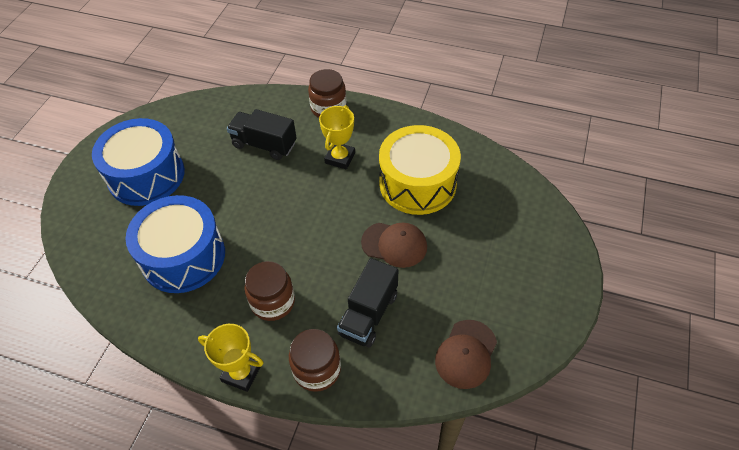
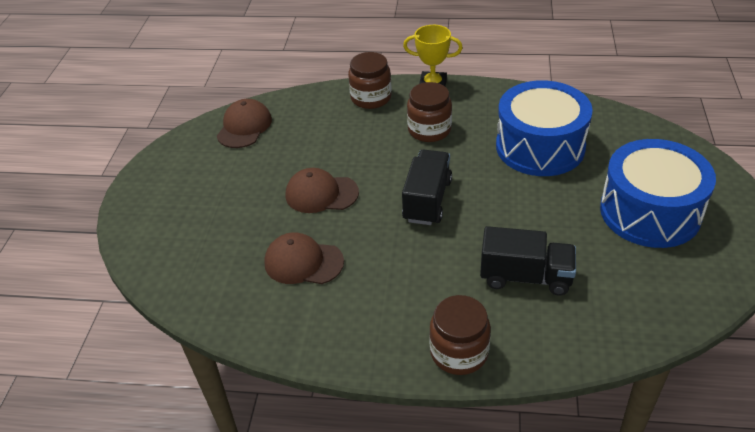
camera: 170 degrees right, 10 degrees down
yellow trophy [319,105,355,169] -> none
black truck [337,258,398,347] -> black truck moved to [402,150,452,225]
yellow drum [379,125,461,215] -> brown cap [264,232,344,284]

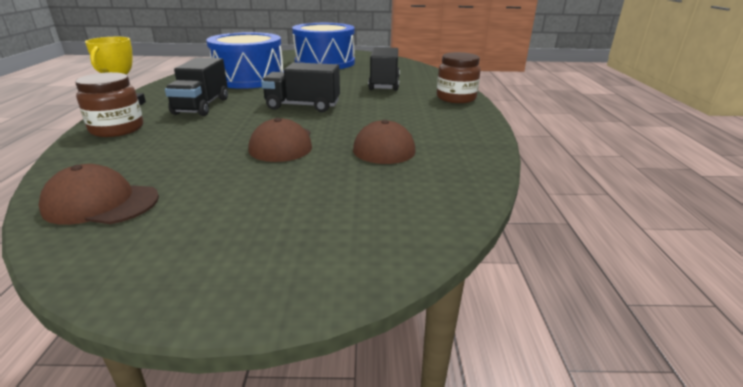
camera: 100 degrees left, 15 degrees down
brown jar [407,82,452,142] -> black truck [165,57,228,116]

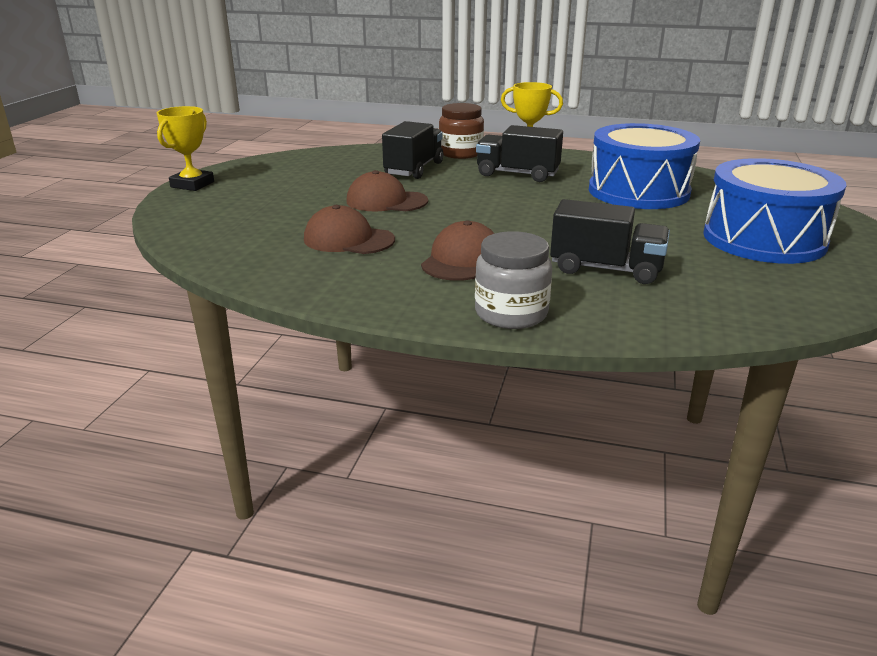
camera: 105 degrees right, 0 degrees up
brown cap [39,164,159,225] -> brown cap moved to [421,220,494,281]
black truck [261,62,340,112] -> black truck moved to [382,121,443,179]
brown jar [437,52,481,103] -> grey jar [475,231,552,329]
none -> yellow trophy [157,106,214,191]

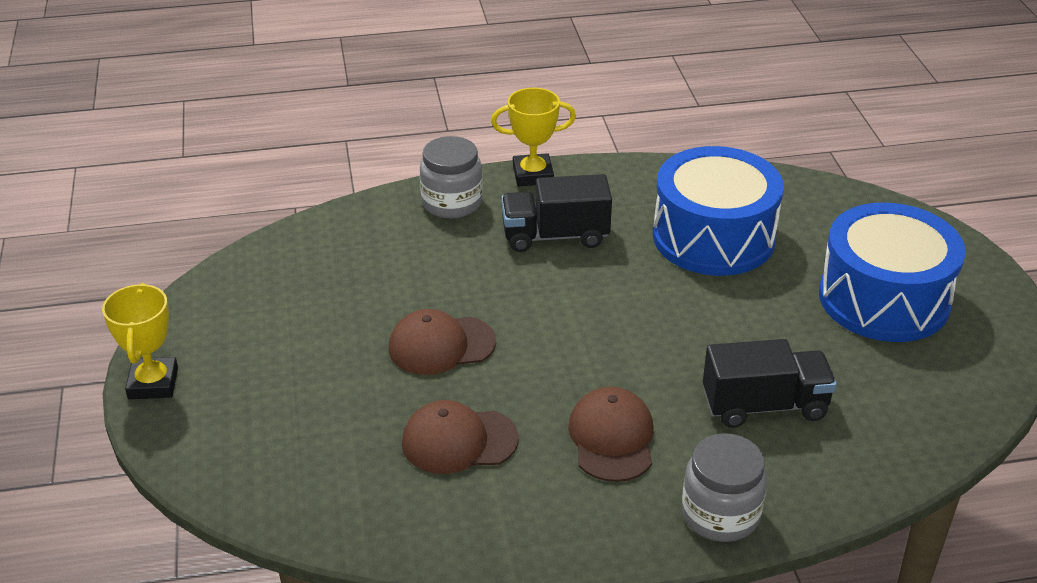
camera: 25 degrees left, 10 degrees up
black truck [382,121,443,179] -> none
brown jar [439,103,484,159] -> grey jar [420,136,483,219]

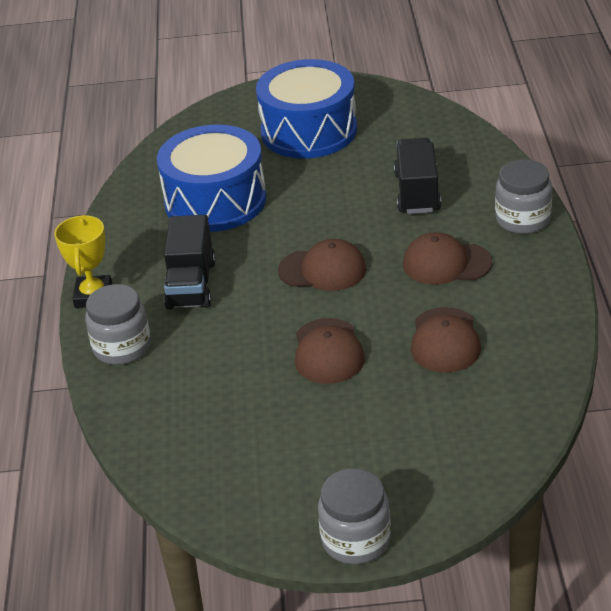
camera: 80 degrees left, 0 degrees up
yellow trophy [102,283,178,399] -> grey jar [318,469,391,564]
none -> brown cap [278,239,366,291]

